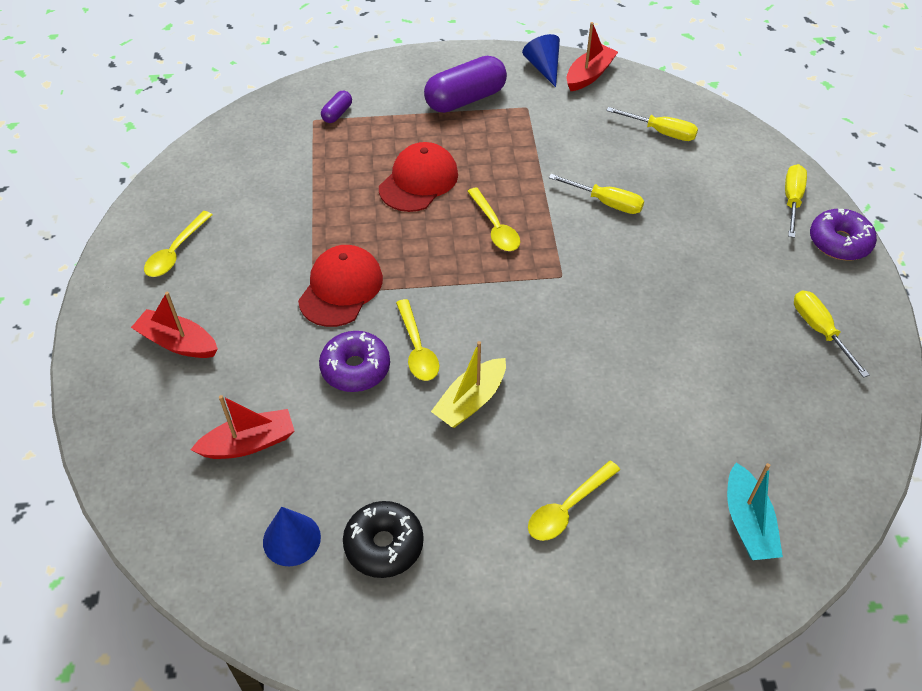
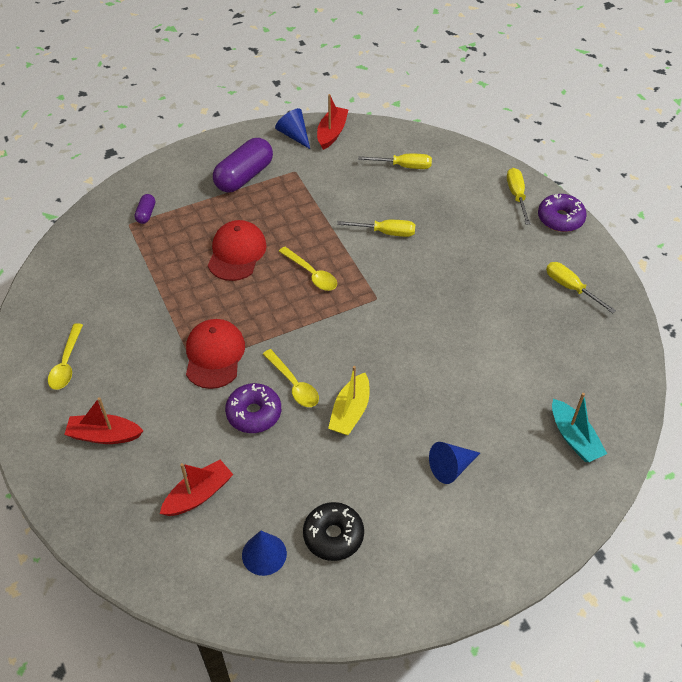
camera: 20 degrees left, 0 degrees up
yellow spoon [528,461,620,541] -> blue cone [429,442,480,484]

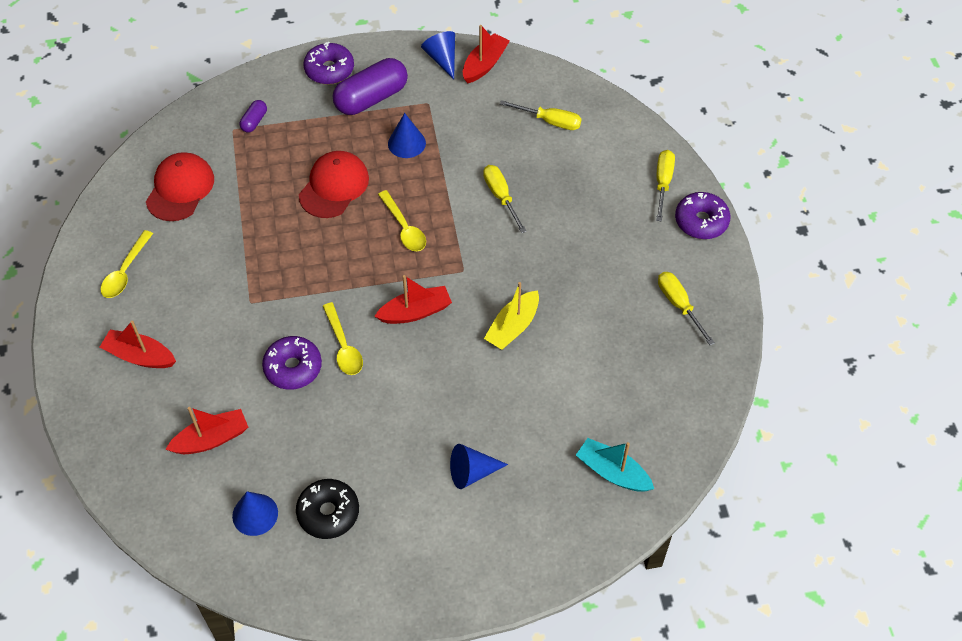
camera: 15 degrees right, 5 degrees up
red cap [186,319,245,389] -> red cap moved to [146,152,214,221]
yellow boat [328,366,369,435] -> yellow boat moved to [484,282,539,350]
yellow screwdriver [337,220,415,237] -> yellow screwdriver turned 135 degrees counterclockwise [483,165,527,233]
turquoise boat [552,393,607,462] -> turquoise boat turned 135 degrees clockwise [576,438,654,492]
none -> purple donut [303,42,354,85]
none -> red boat [374,275,452,324]
none -> blue cone [388,113,426,158]

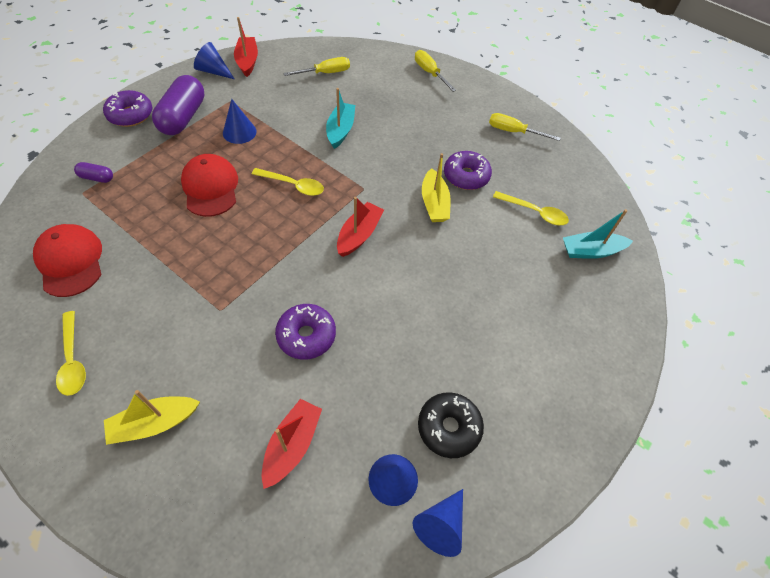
camera: 45 degrees left, 0 degrees up
red boat [100,320,176,368] -> yellow boat [104,390,200,445]
purple capsule [240,100,267,132] -> purple capsule turned 60 degrees counterclockwise [74,162,113,183]
yellow spoon [323,302,363,375] -> yellow spoon moved to [493,191,569,225]
blue cone [450,444,508,489] -> blue cone moved to [413,489,463,557]
yellow screwdriver [483,165,527,233] -> turquoise boat [326,88,355,149]
purple donut [675,192,731,239] -> purple donut moved to [444,151,492,190]

